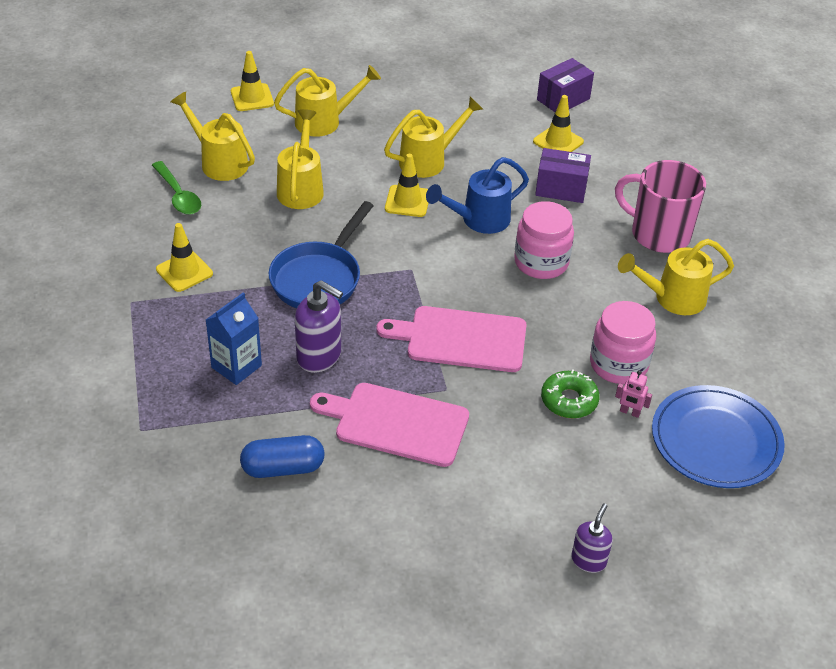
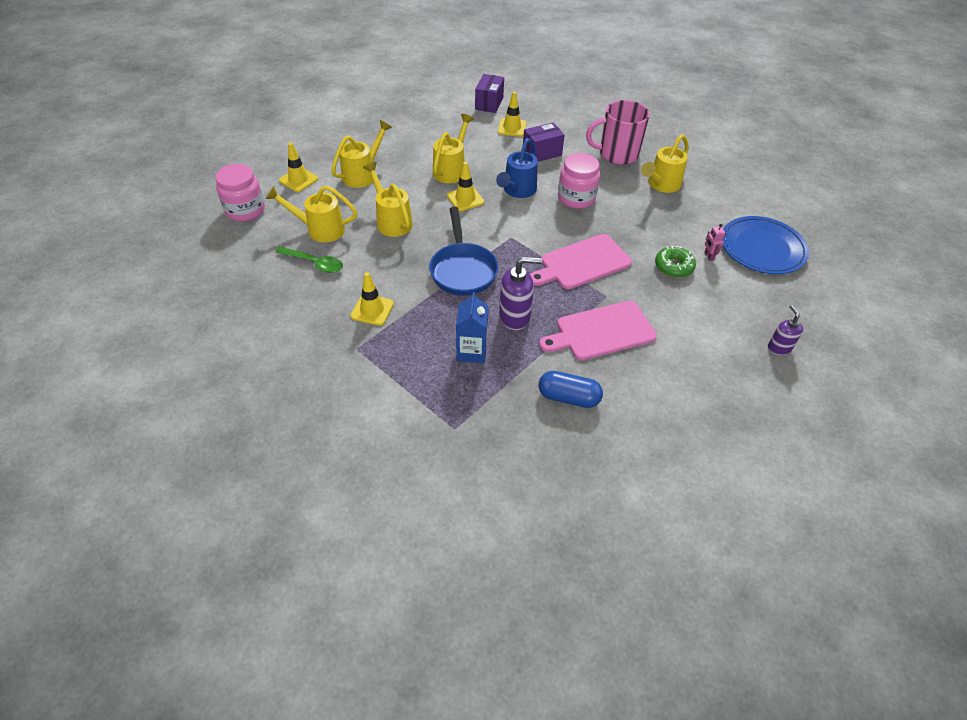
camera: 35 degrees left, 5 degrees up
blue capsule [240,435,325,478] -> blue capsule turned 60 degrees clockwise [539,371,603,408]
pink jar [590,301,656,384] -> pink jar moved to [216,164,265,221]
pink robot [615,370,652,418] -> pink robot turned 90 degrees clockwise [704,224,725,261]

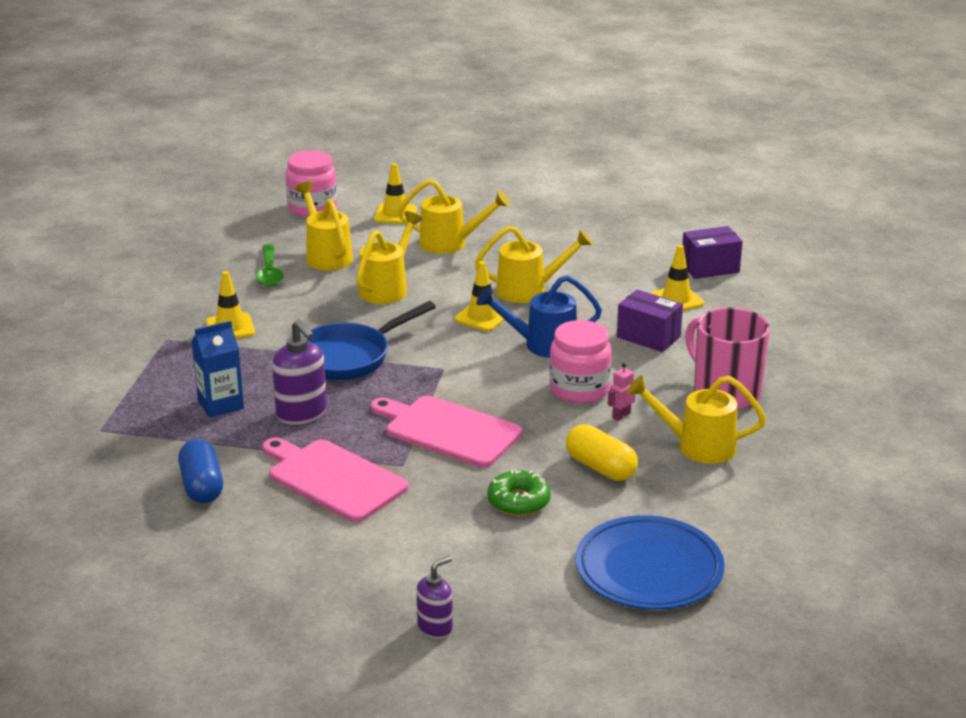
camera: 60 degrees right, 20 degrees down
pink robot [704,224,725,261] -> pink robot moved to [608,363,635,421]
none -> yellow capsule [566,424,638,481]

